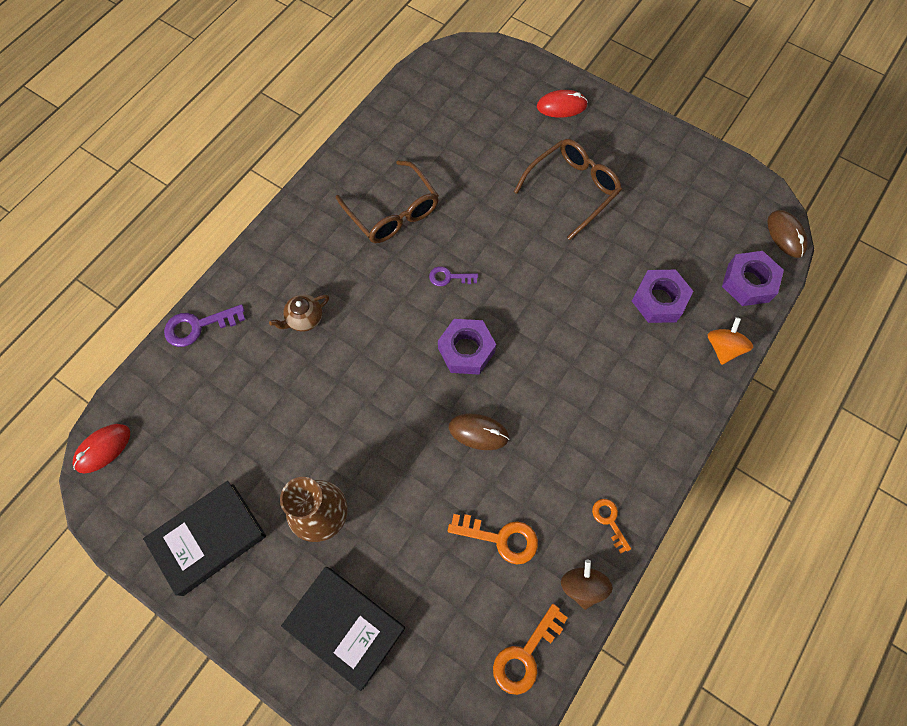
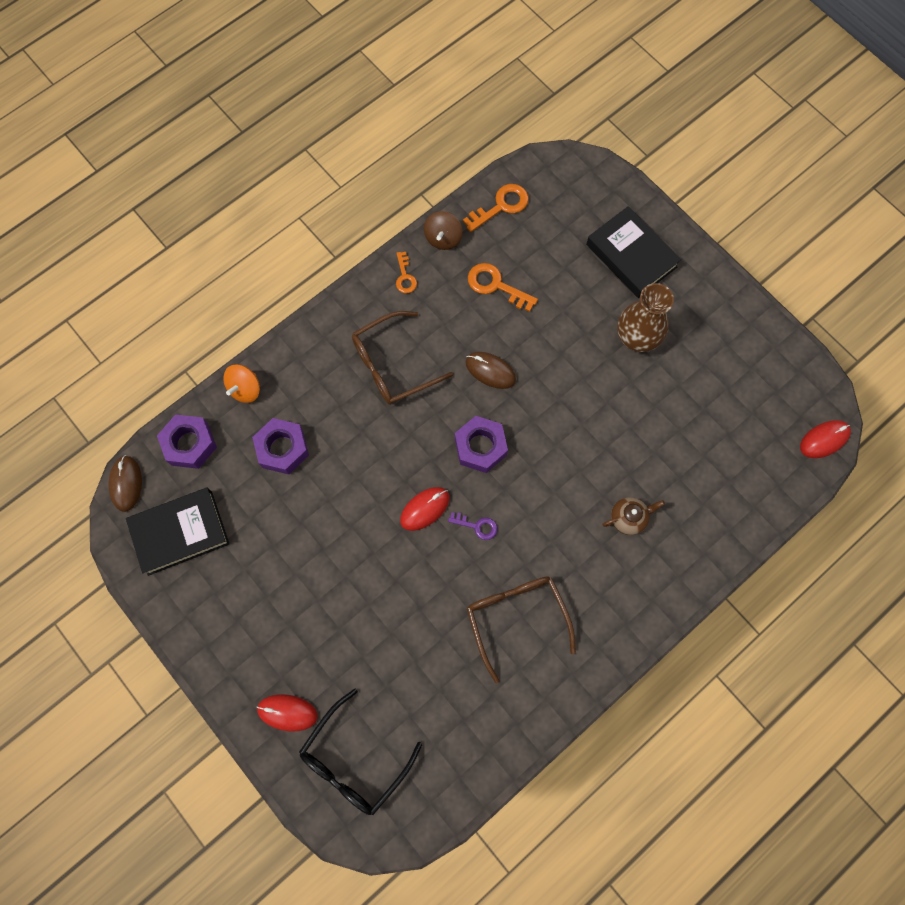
camera: 165 degrees left, 5 degrees up
black book [143,481,266,596] -> black book moved to [126,488,229,576]
purple key [164,304,245,347] -> none
brown glasses [514,139,622,240] -> brown glasses moved to [352,311,453,405]
none -> black glasses [299,688,422,815]
none -> red mouse [400,487,450,531]

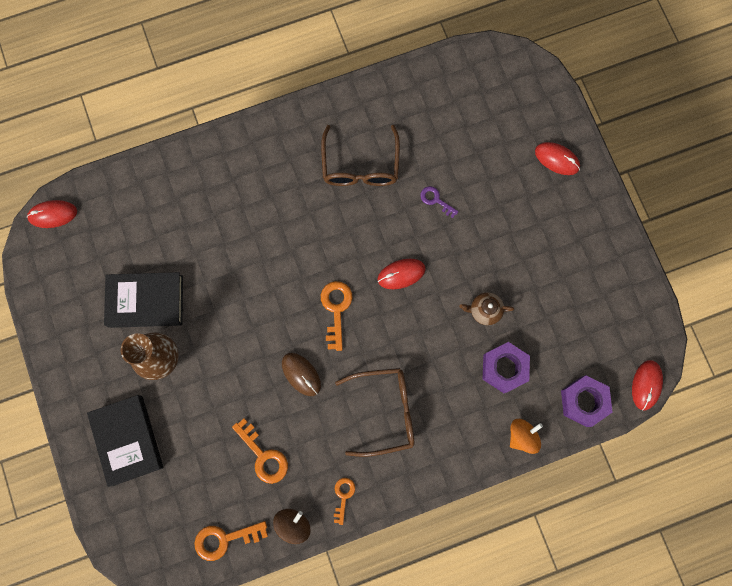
camera: 160 degrees left, 5 degrees up
brown mouse [108,455,142,512] -> red mouse [632,360,663,410]
black book [126,488,229,576] -> black book moved to [104,272,183,328]
black glasses [299,688,422,815] -> none
purple key [448,512,498,540] -> purple key moved to [420,186,459,218]
purple nut [455,416,508,473] -> orange key [321,281,353,351]
brown teapot [602,497,665,535] -> brown teapot moved to [460,292,514,325]

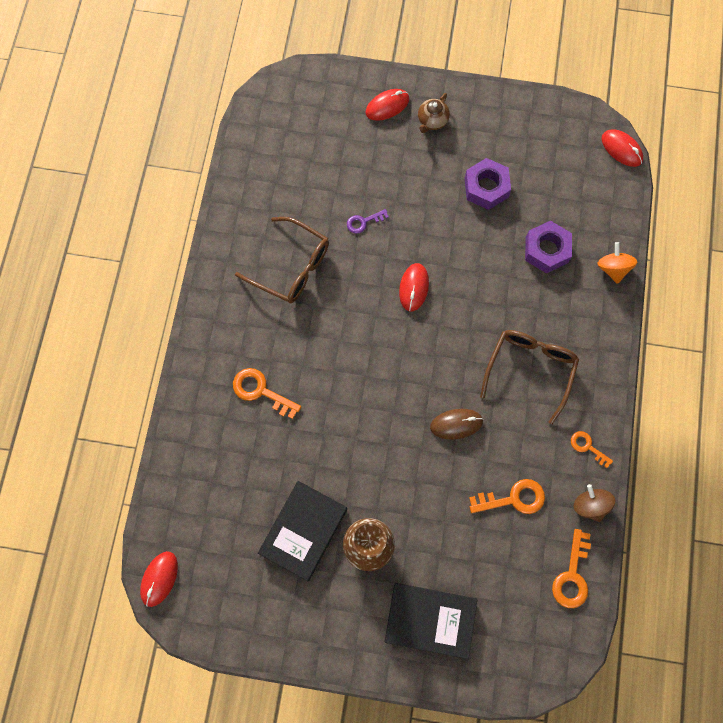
camera: 60 degrees left, 5 degrees down
orange key [321,281,353,351] -> orange key moved to [233,368,301,419]
brown teapot [460,292,514,325] -> brown teapot moved to [418,93,450,133]
purple nut [561,375,613,427] -> purple nut moved to [465,158,511,210]

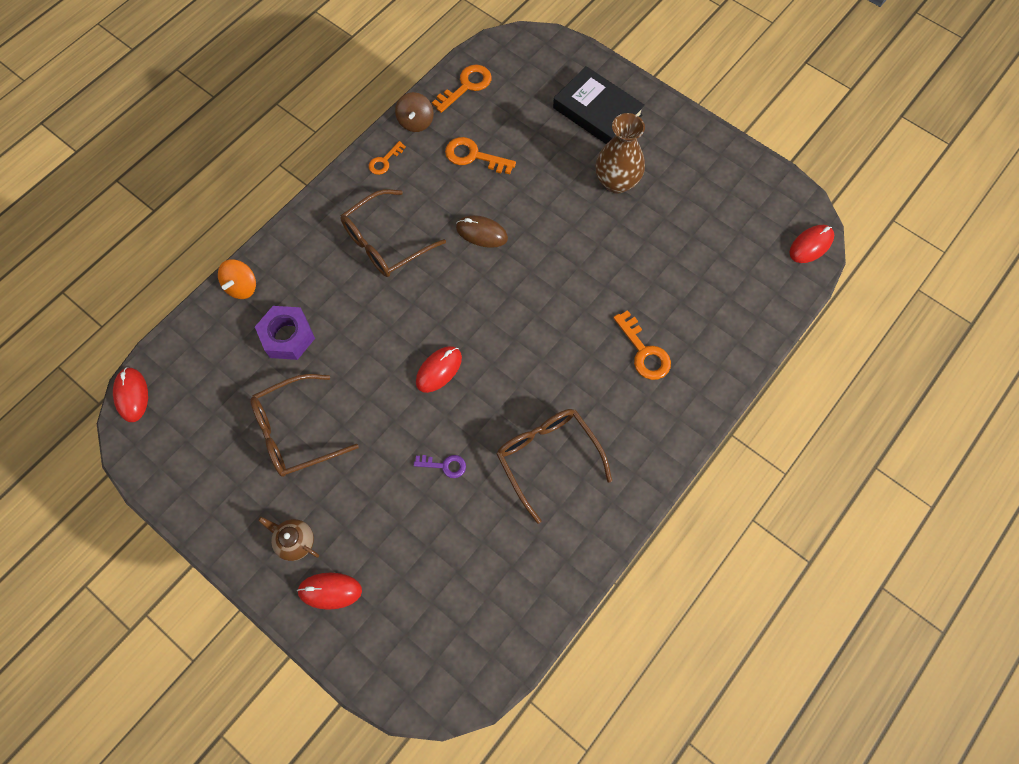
camera: 150 degrees left, 5 degrees down
black book [258,481,347,581] -> none
brown teapot [418,93,450,133] -> brown teapot turned 120 degrees counterclockwise [258,517,319,561]
purple nut [465,158,511,210] -> brown glasses [250,374,359,477]
orange key [571,431,613,468] -> orange key turned 60 degrees clockwise [369,141,406,175]

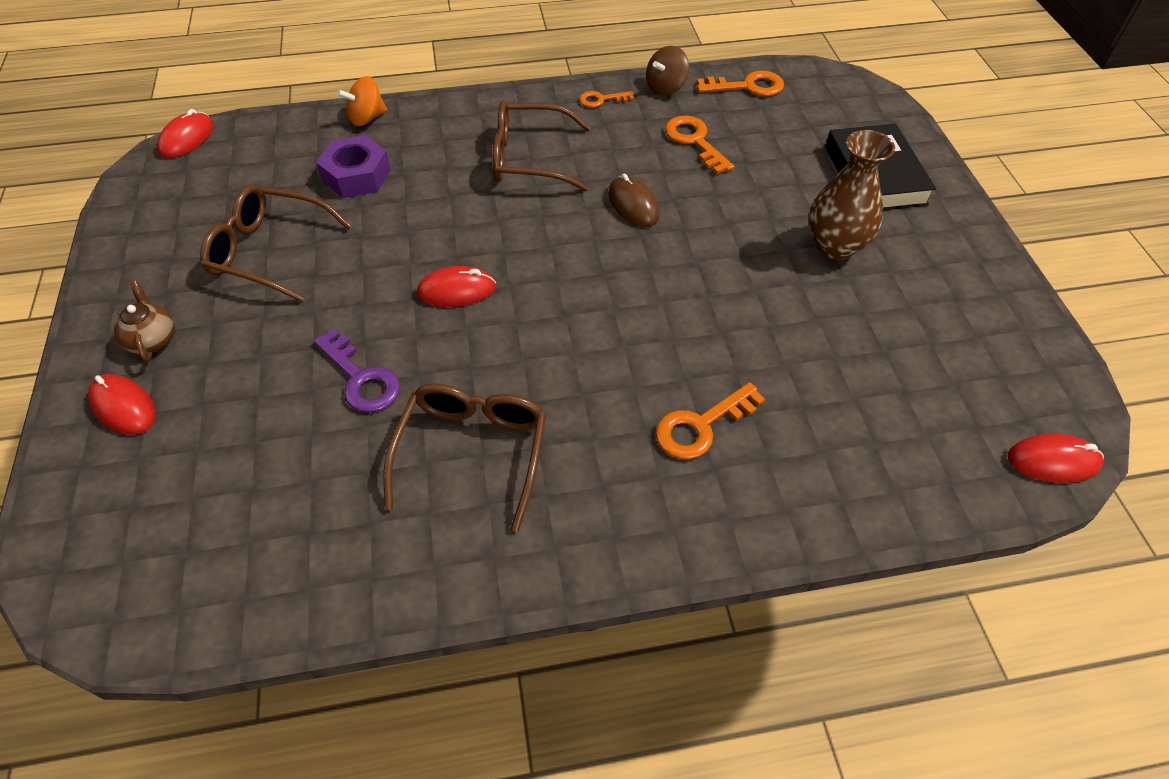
camera: 40 degrees right, 15 degrees down
purple key [414,455,466,478] -> purple key [314,329,400,412], size x1.61
orange key [613,310,671,380] -> orange key turned 45 degrees clockwise [656,382,765,459]

